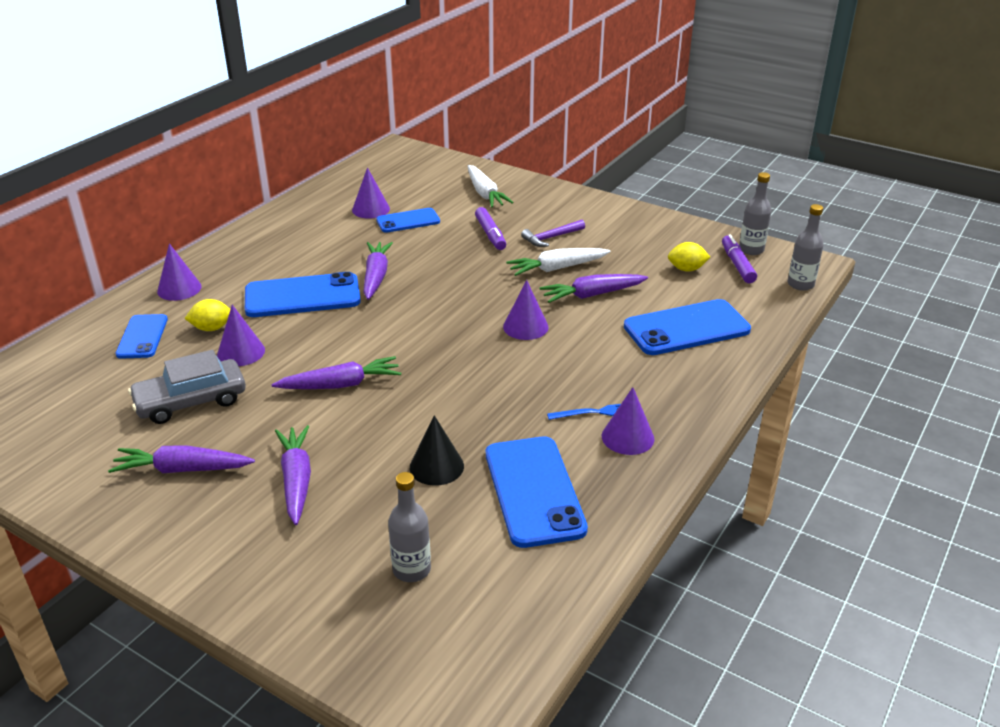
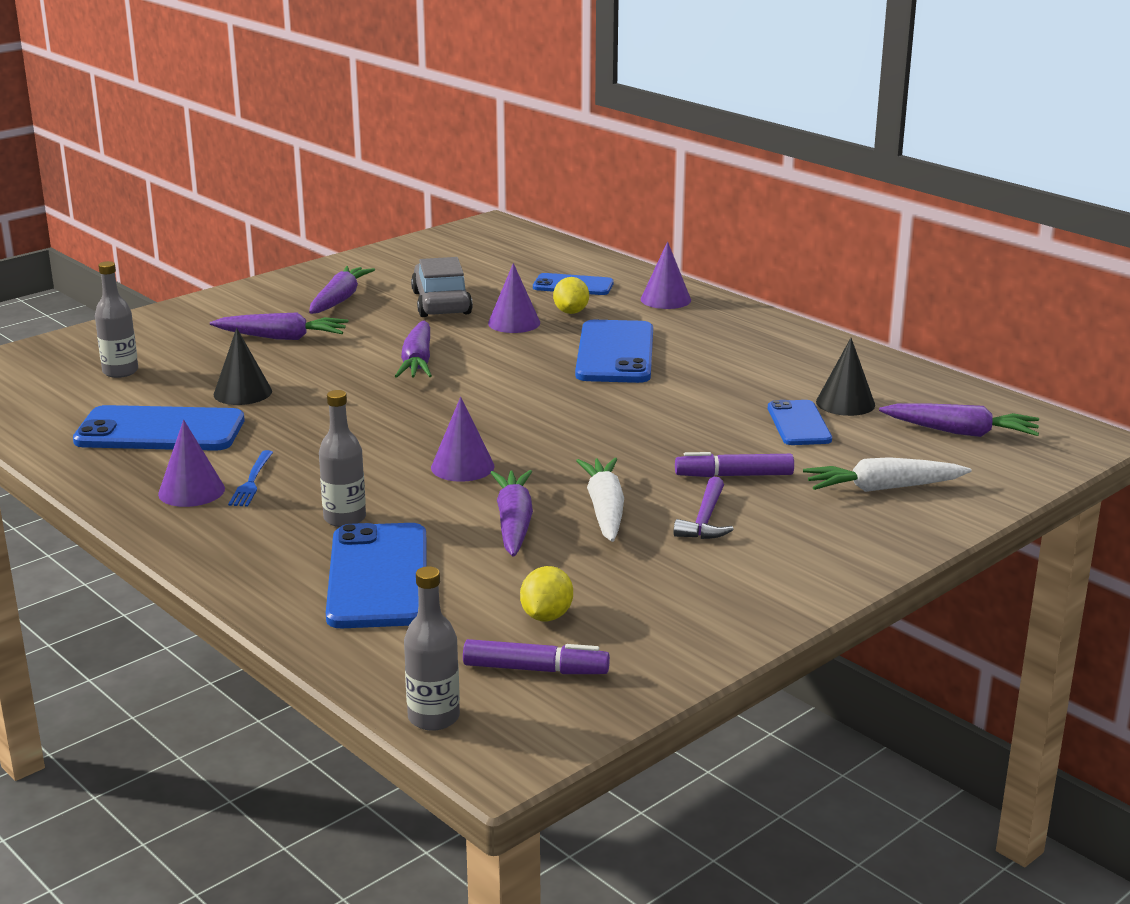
camera: 105 degrees right, 10 degrees down
purple cone [352,167,390,219] -> black cone [816,338,875,416]
purple carrot [364,242,393,300] -> purple carrot moved to [879,403,1039,437]
purple hammer [521,220,585,247] -> purple hammer turned 150 degrees counterclockwise [673,477,734,539]
grey bottle [739,172,771,255] -> grey bottle moved to [319,390,366,527]

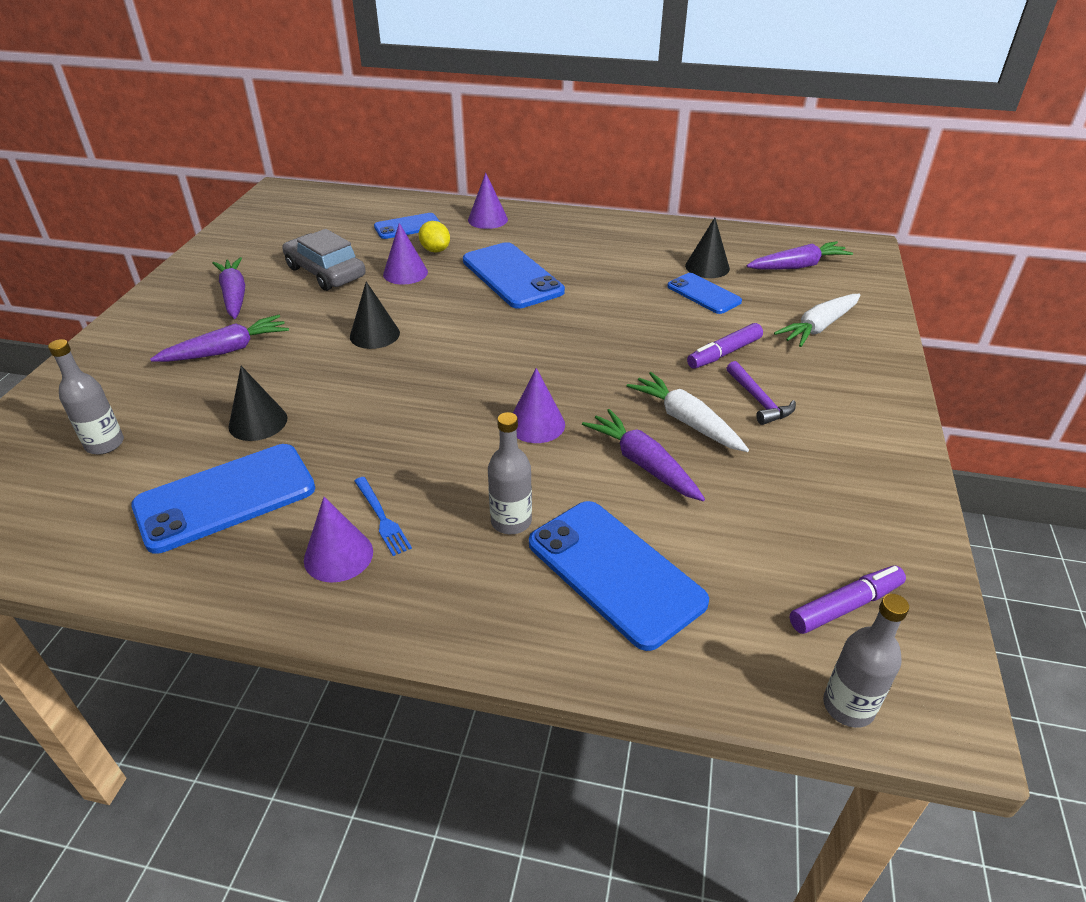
camera: 35 degrees left, 15 degrees up
purple carrot [395,320,432,378] -> black cone [350,281,400,349]
yellow lemon [520,566,573,621] -> none

